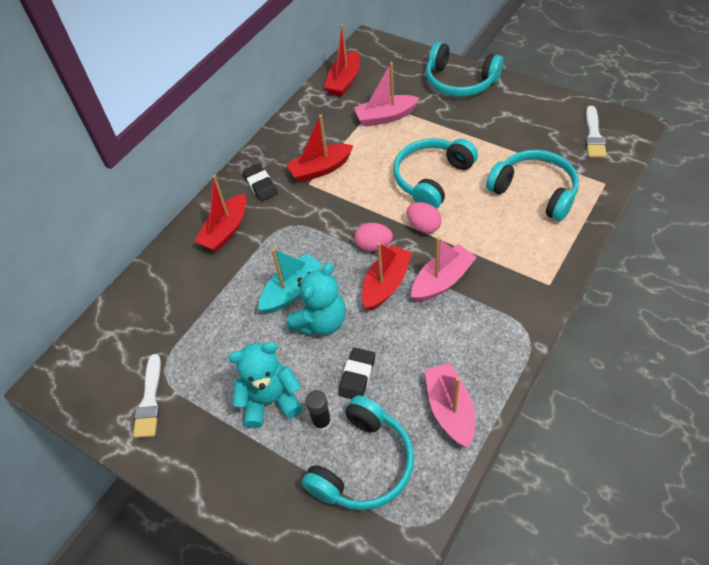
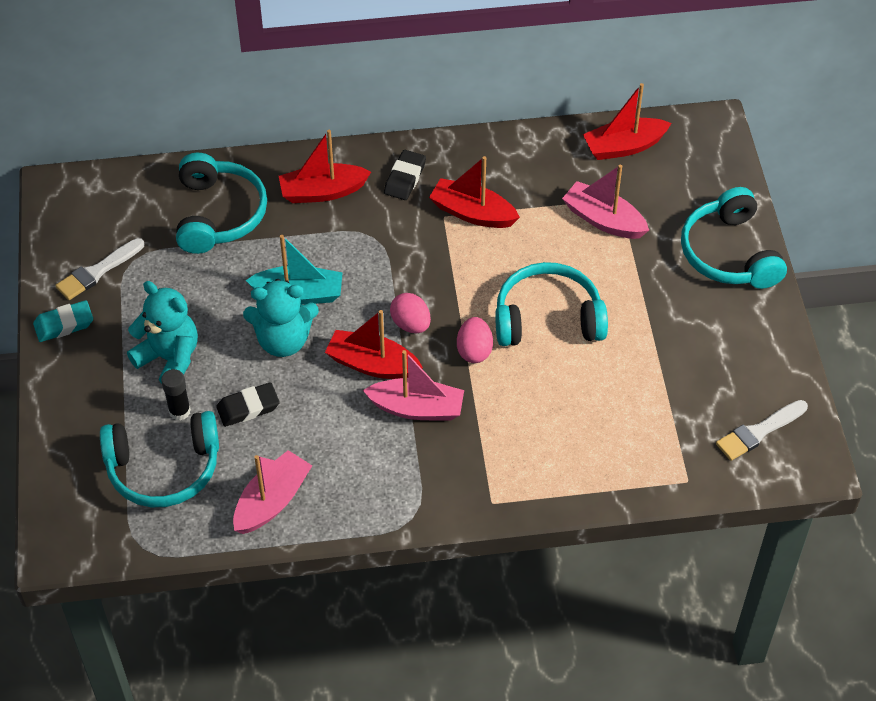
camera: 45 degrees right, 0 degrees up
red boat [362,242,412,311] -> red boat turned 150 degrees counterclockwise [325,310,423,379]
turquoise headphones [486,150,579,221] -> turquoise headphones moved to [176,153,267,254]
none -> turquoise eraser [33,300,93,342]

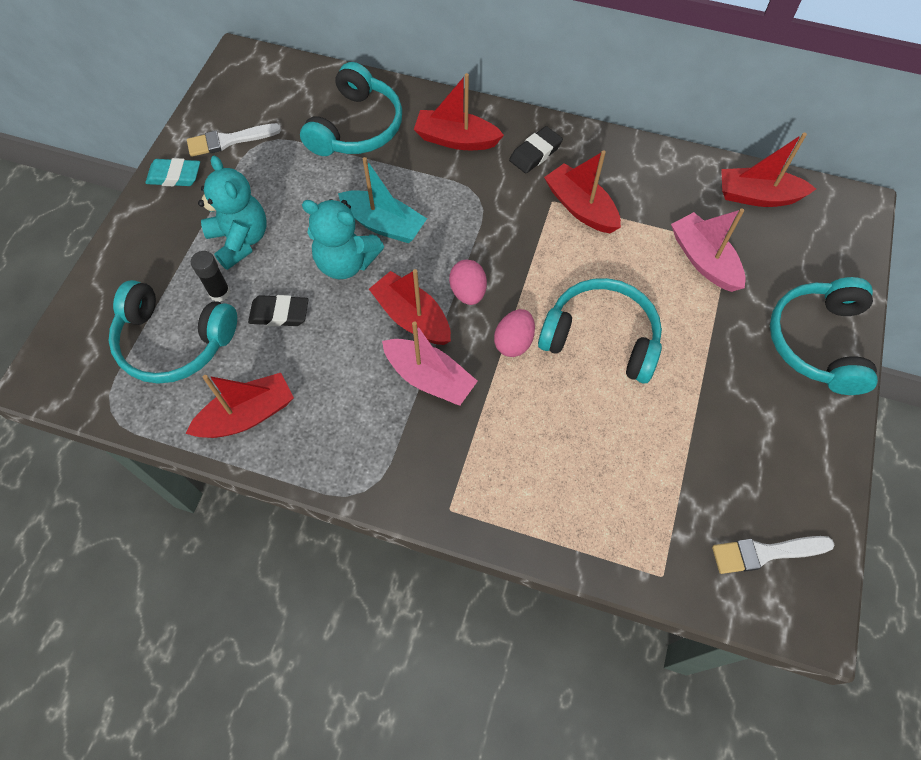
camera: 25 degrees right, 10 degrees up
pink boat [233,450,312,534] -> red boat [186,373,294,438]

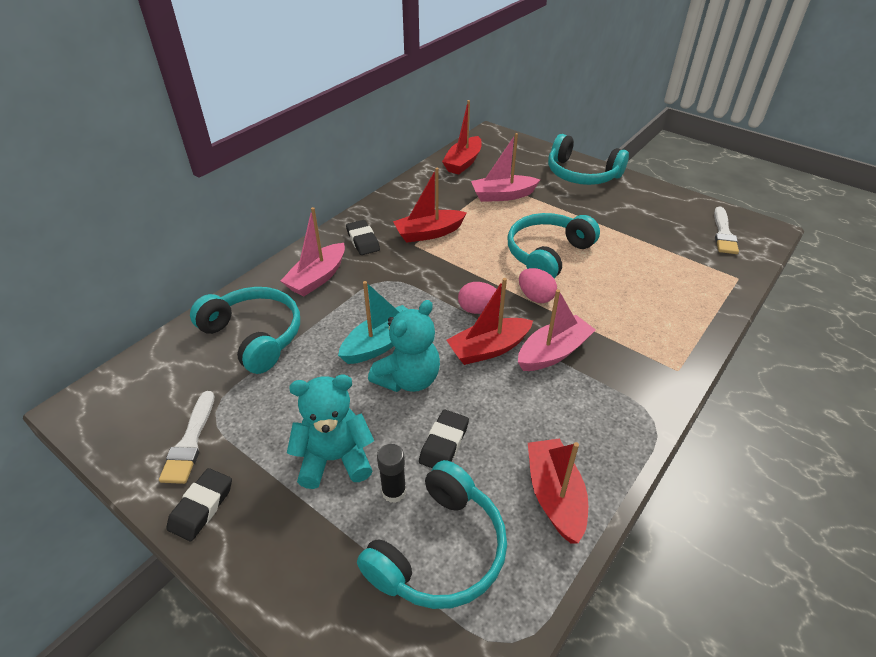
camera: 70 degrees left, 20 degrees down
turquoise eraser [145,158,200,186] -> black eraser [166,468,232,541]
red boat [414,73,504,150] -> pink boat [280,207,345,297]

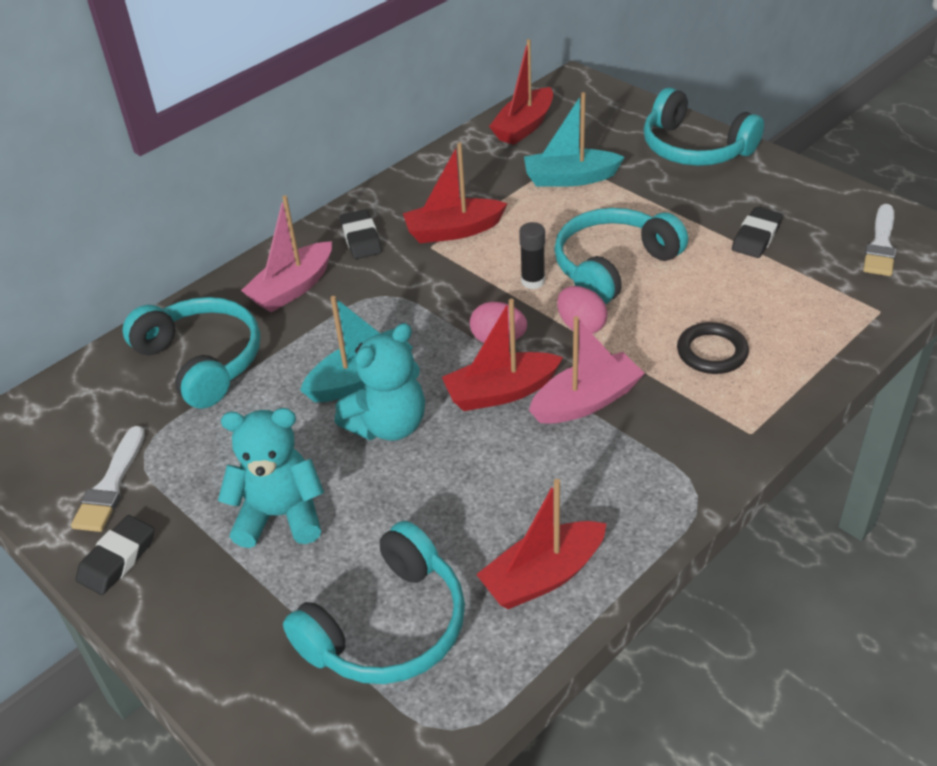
camera: 10 degrees right, 0 degrees up
black glue stick [377,444,406,503] -> black glue stick moved to [519,222,545,289]
black eraser [419,410,469,468] -> black eraser moved to [732,207,782,258]
pink boat [471,133,540,202] -> turquoise boat [524,92,625,187]
red boat [528,439,588,544] -> red boat turned 120 degrees counterclockwise [476,479,607,609]
none -> black ring [677,322,749,374]

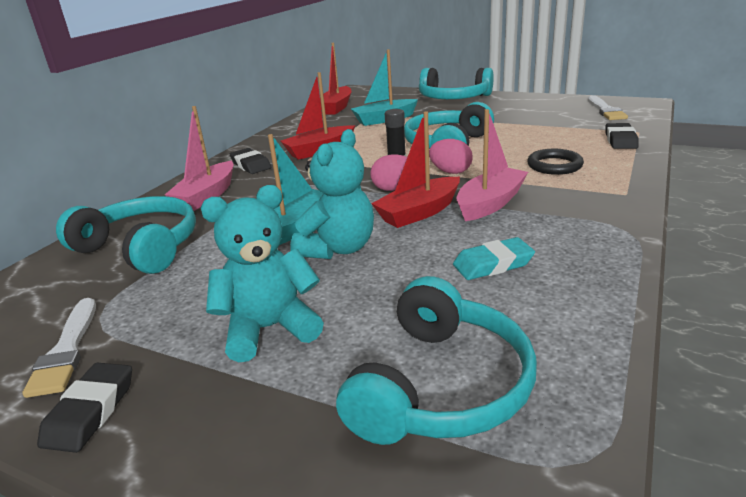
camera: 20 degrees left, 15 degrees down
red boat [476,479,607,609] -> none
black eraser [732,207,782,258] -> black eraser moved to [606,123,639,149]
none -> turquoise eraser [453,237,535,280]

